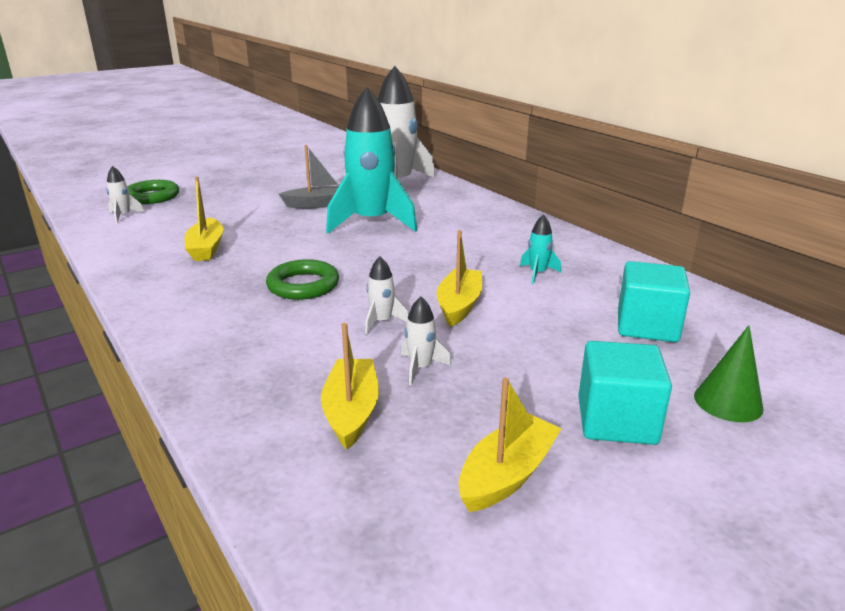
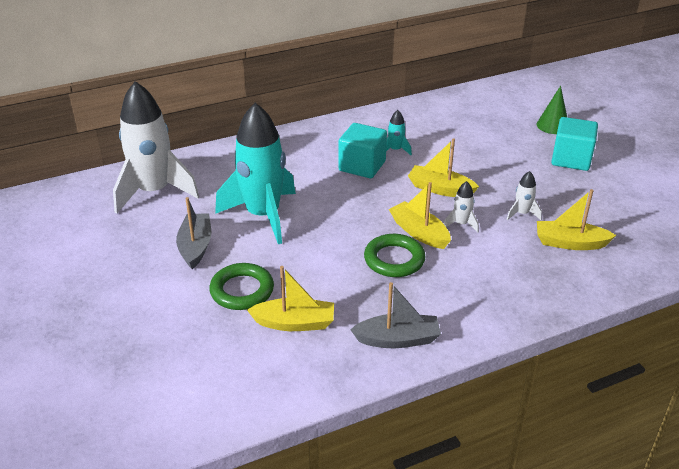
camera: 80 degrees left, 10 degrees up
white rocket [107,166,144,224] -> none
green ring [127,180,179,204] -> green ring moved to [209,263,274,310]
yellow boat [459,377,562,512] -> yellow boat moved to [389,182,451,249]
turquoise cube [618,261,690,342] -> turquoise cube moved to [338,123,387,178]
none -> grey boat [350,282,441,348]

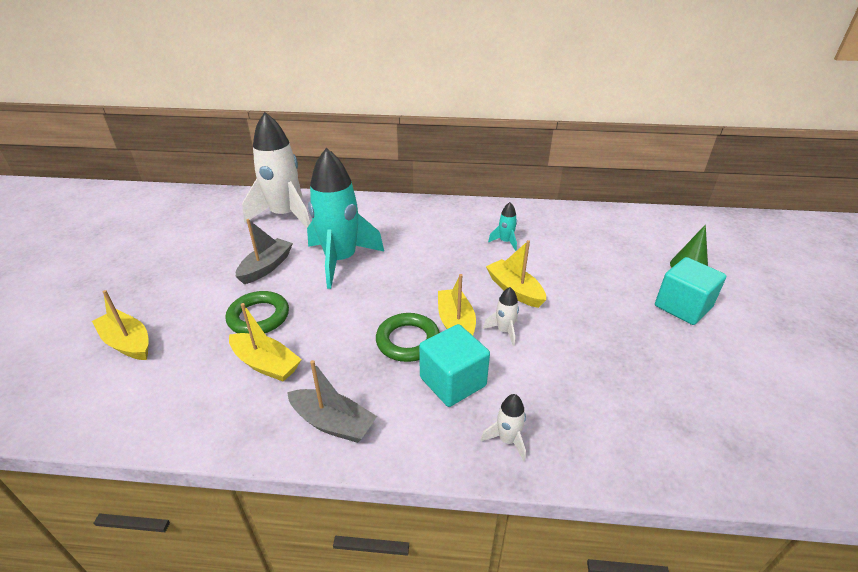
camera: 30 degrees right, 0 degrees up
turquoise cube [338,123,387,178] -> turquoise cube moved to [419,324,490,407]
white rocket [506,171,542,220] -> white rocket moved to [481,394,526,461]
yellow boat [537,189,616,250] -> yellow boat moved to [92,290,149,360]

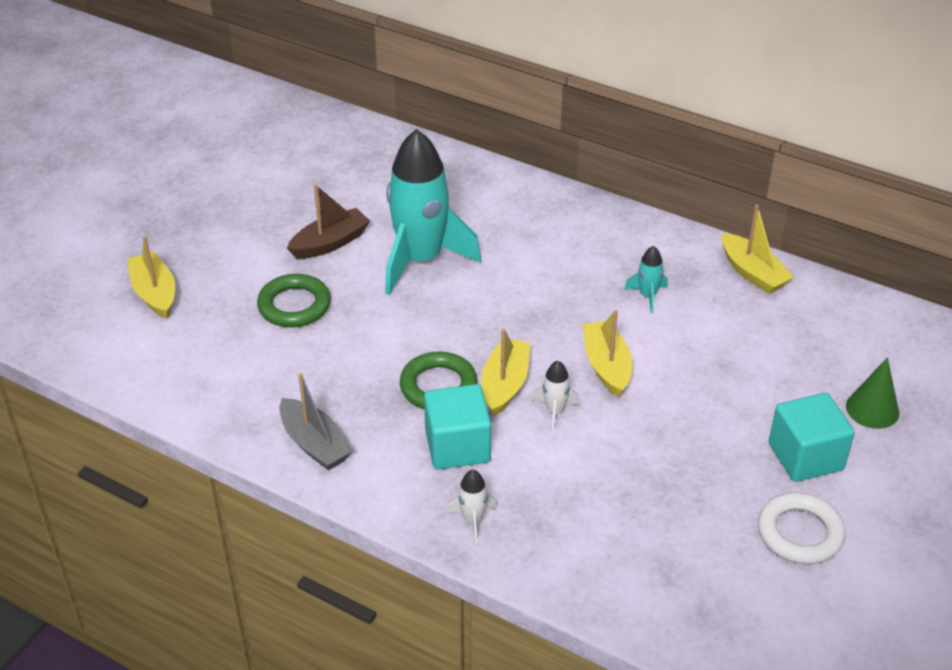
camera: 25 degrees right, 5 degrees up
yellow boat [229,303,302,382] -> yellow boat moved to [722,204,794,294]
grey boat [236,219,293,284] -> brown boat [287,184,370,259]
white rocket [242,112,310,228] -> none
none -> white ring [758,492,846,564]

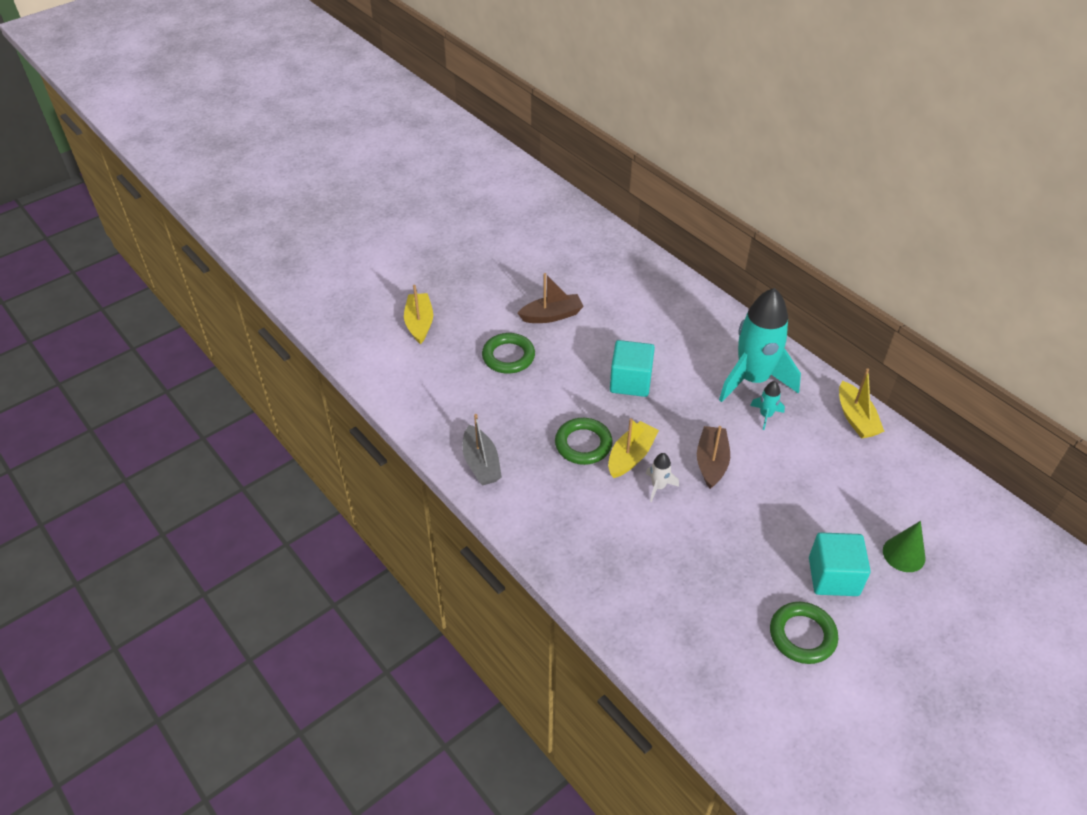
camera: 20 degrees right, 5 degrees up
turquoise rocket [385,129,481,295] -> turquoise rocket moved to [719,288,801,402]
turquoise cube [424,384,491,469] -> turquoise cube moved to [610,340,655,397]
white rocket [446,470,497,544] -> none
yellow boat [583,310,632,397] -> brown boat [697,426,730,489]
white ring [758,492,846,564] -> green ring [770,602,838,664]

